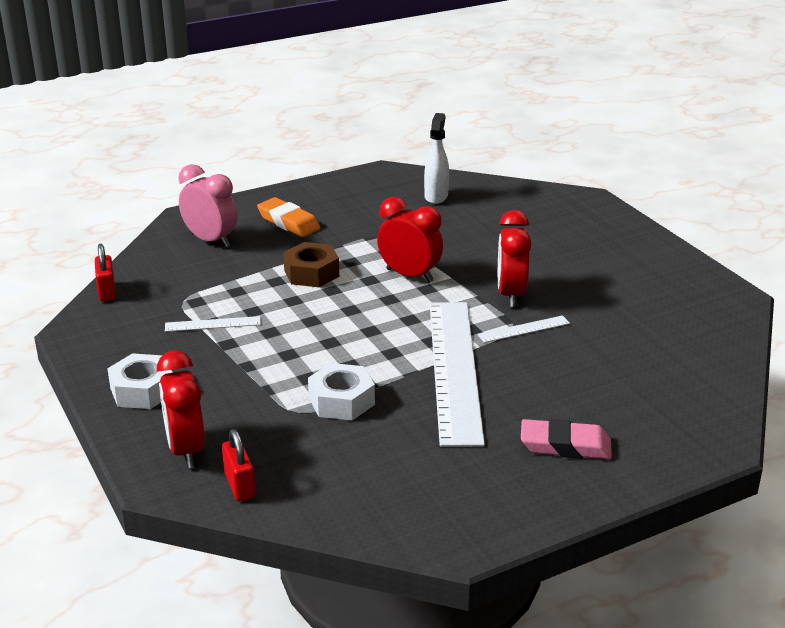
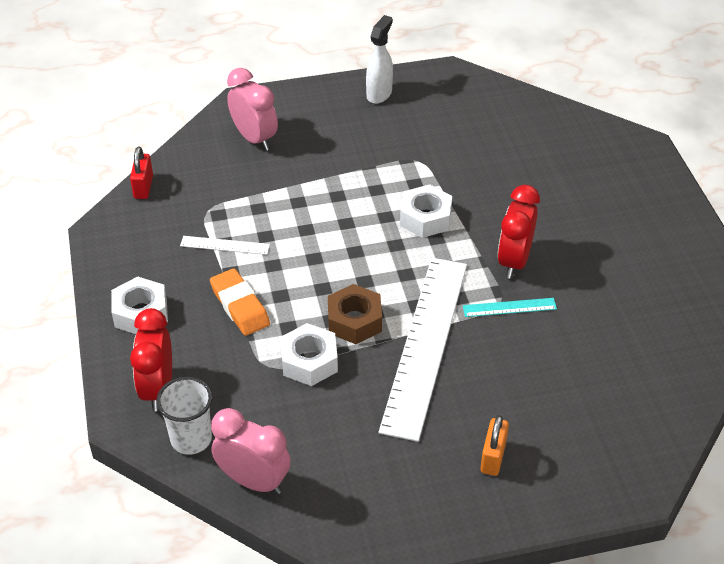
camera: 15 degrees right, 15 degrees up
red padlock [222,429,256,501] -> white cup [156,377,212,455]
orange eraser [257,197,320,237] -> orange eraser moved to [210,268,270,336]
brown nut [283,242,339,287] -> brown nut moved to [328,284,382,344]
red clock [377,197,443,283] -> white nut [400,184,452,238]
white spray bottle [424,113,449,204] -> white spray bottle moved to [366,15,393,104]
white ruler [477,315,570,343] -> turquoise ruler [463,298,557,317]
pink eraser [521,419,612,459] -> orange padlock [480,415,509,476]
none -> pink clock [211,408,291,494]

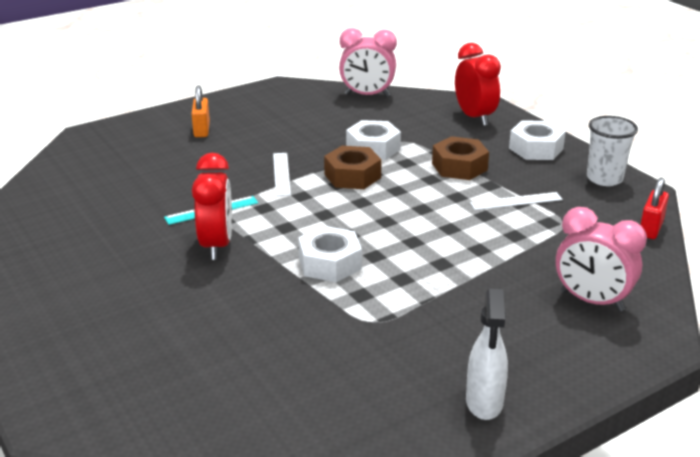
camera: 160 degrees right, 15 degrees down
red padlock [130,147,153,199] -> red padlock turned 45 degrees clockwise [640,178,669,239]
white cup [156,377,212,455] -> white cup moved to [587,116,638,186]
orange eraser [210,268,270,336] -> brown nut [432,136,489,180]
white ruler [379,258,467,442] -> white ruler [273,153,291,196], size x0.41

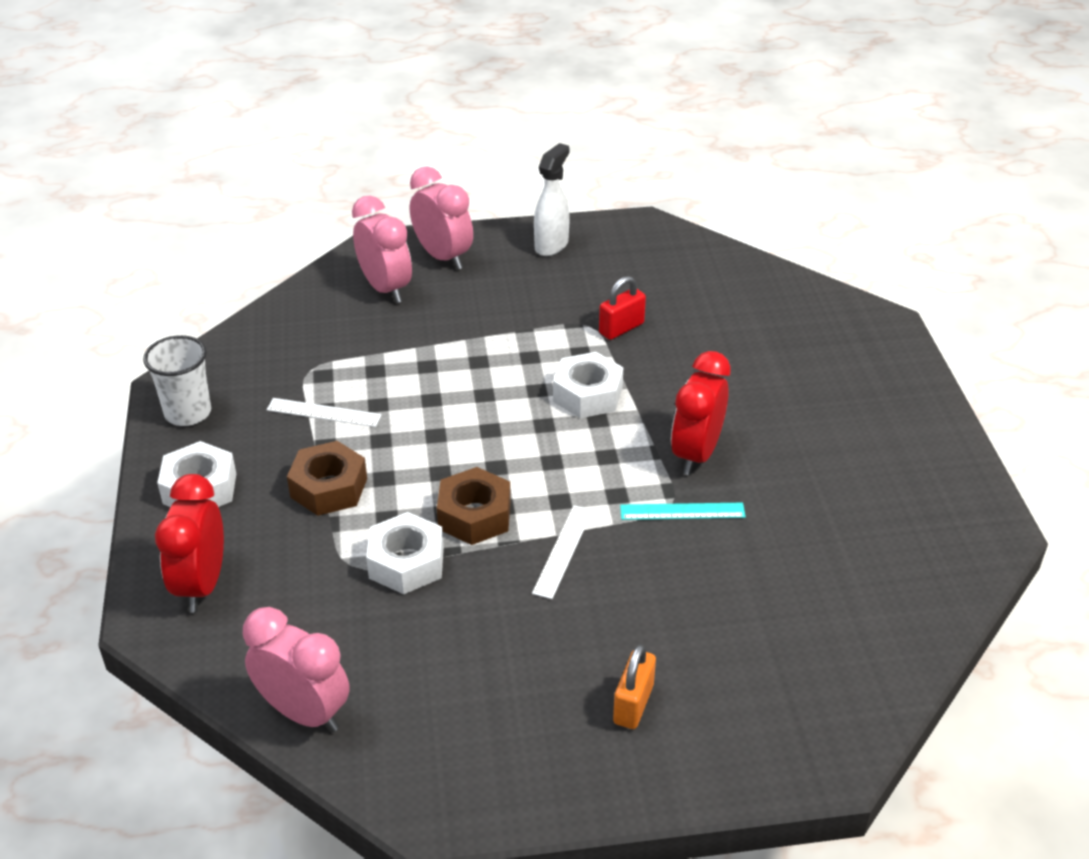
camera: 155 degrees left, 10 degrees up
red padlock [640,178,669,239] -> red padlock moved to [599,276,646,340]
none -> pink clock [410,166,473,270]

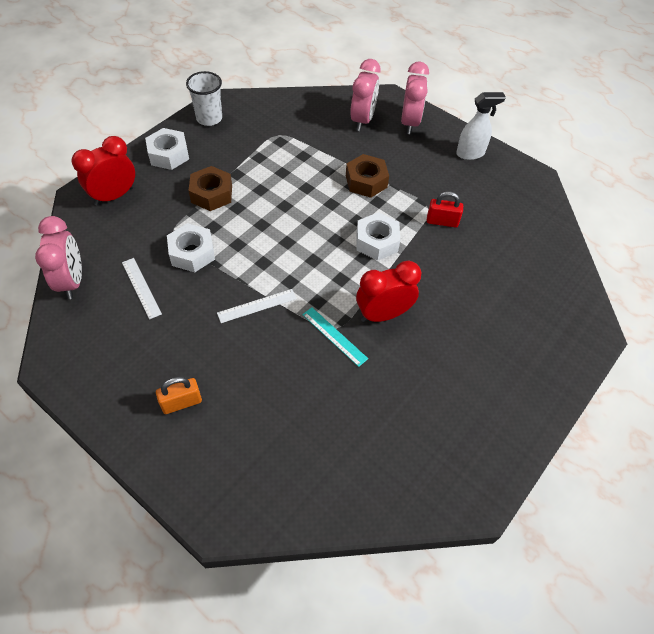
camera: 45 degrees right, 15 degrees up
white ruler [267,398,382,427] -> white ruler moved to [122,258,162,319]
brown nut [437,467,511,545] -> brown nut moved to [346,154,389,198]

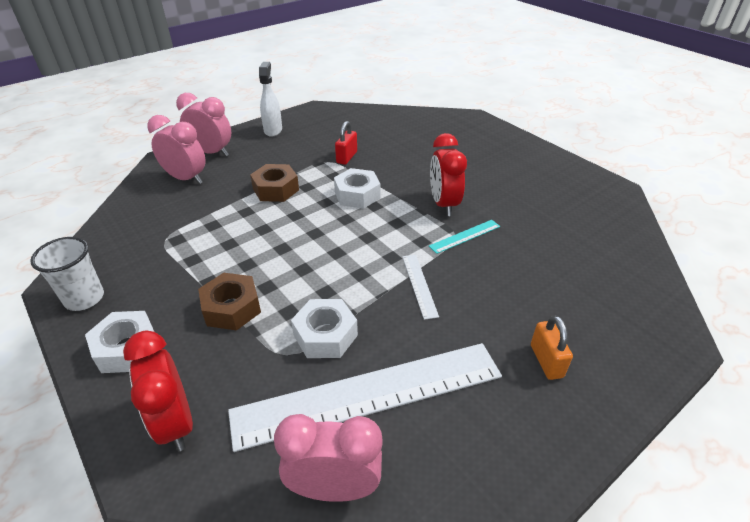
camera: 75 degrees left, 15 degrees down
white ruler [122,258,162,319] -> white ruler [228,343,502,452], size x2.47

